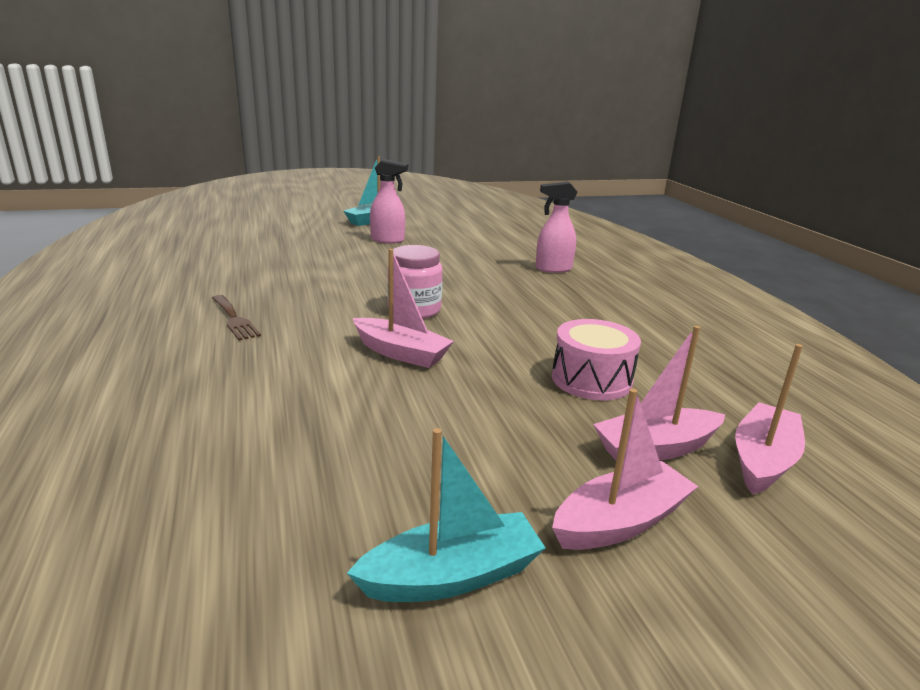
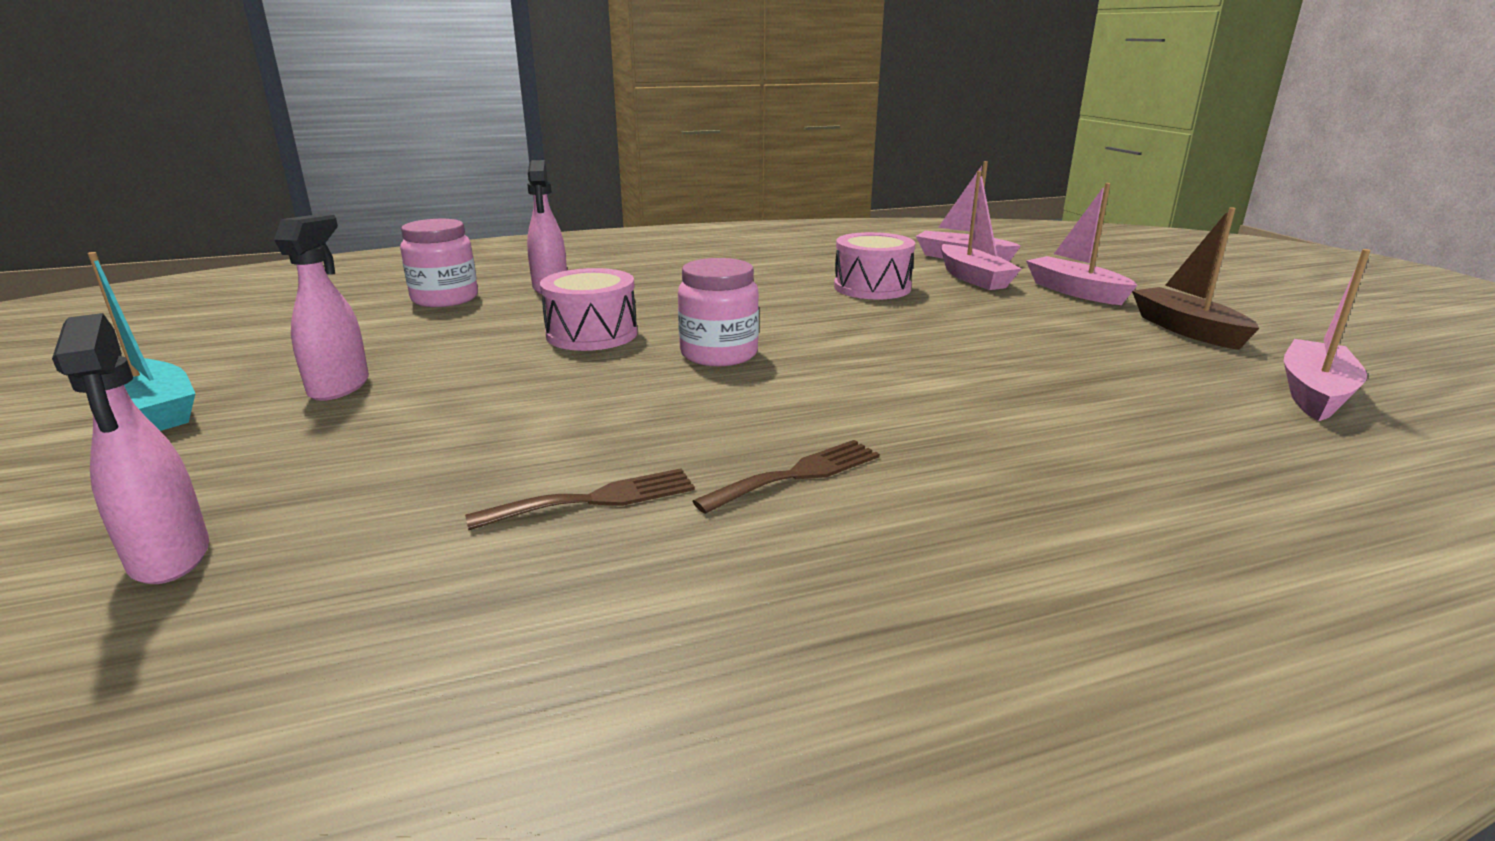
camera: 90 degrees left, 0 degrees up
turquoise boat [347,428,546,602] -> brown boat [1132,207,1259,350]
pink boat [353,249,454,368] -> pink boat moved to [1284,249,1371,421]
none -> pink spray bottle [52,313,209,584]
none -> pink jar [400,219,478,307]
none -> brown fork [465,468,695,530]
none -> pink drum [540,268,637,351]

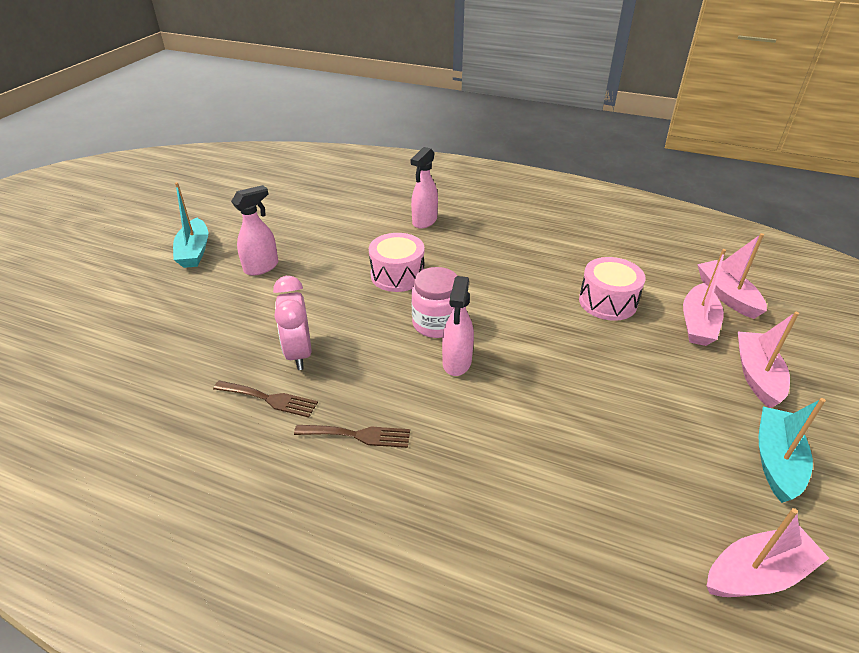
camera: 40 degrees right, 15 degrees up
pink spray bottle [52,313,209,584] -> pink spray bottle moved to [442,276,474,376]
pink jar [400,219,478,307] -> none
brown boat [1132,207,1259,350] -> turquoise boat [759,398,826,503]
none -> pink clock [273,276,312,370]

